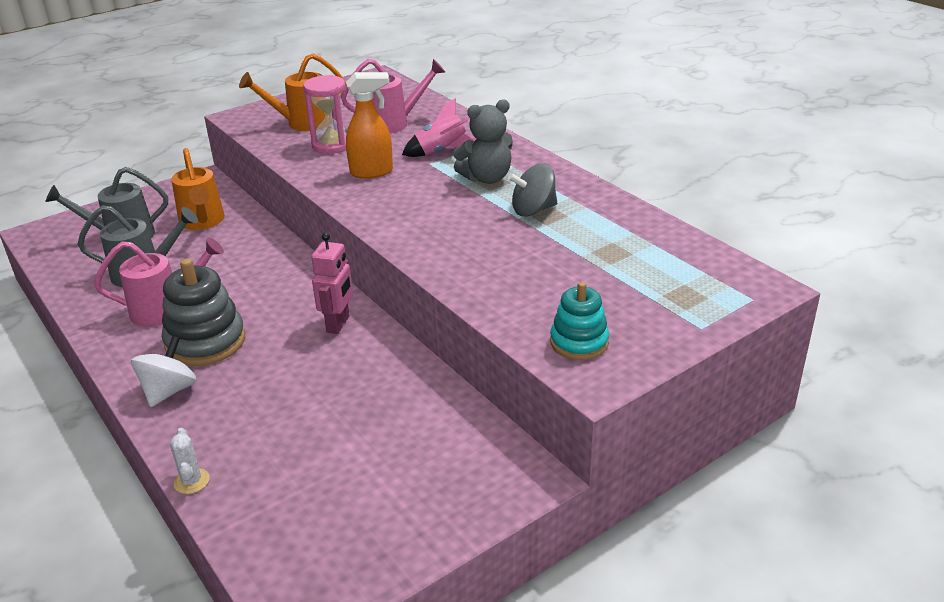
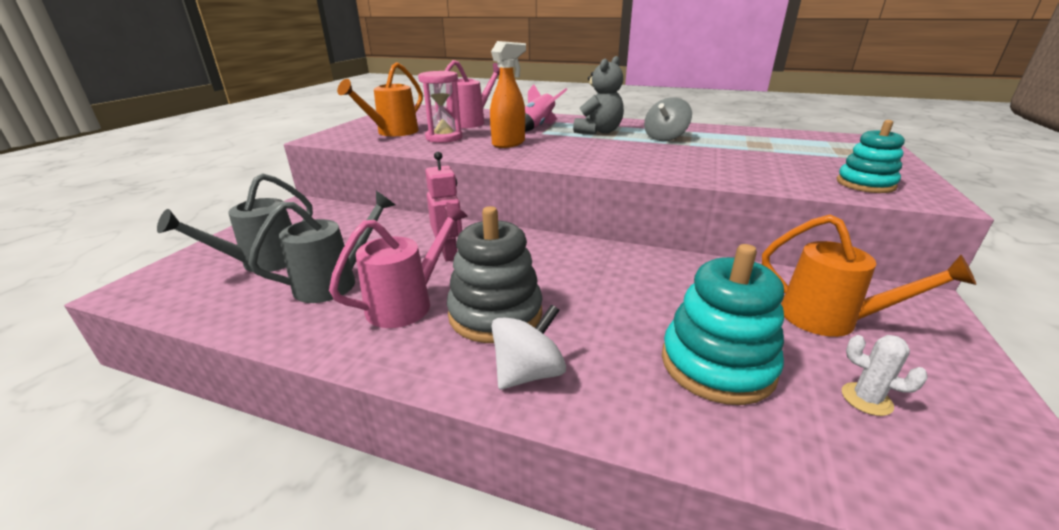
camera: 35 degrees left, 5 degrees down
white spinning top [131,336,197,407] -> white spinning top turned 60 degrees clockwise [492,304,566,390]
white cactus [170,428,210,494] -> white cactus moved to [842,335,928,416]
orange watering can [171,148,225,230] -> orange watering can moved to [762,214,976,337]
pink robot [311,233,353,334] -> pink robot moved to [425,152,462,262]
none -> turquoise stacking toy [662,244,784,405]

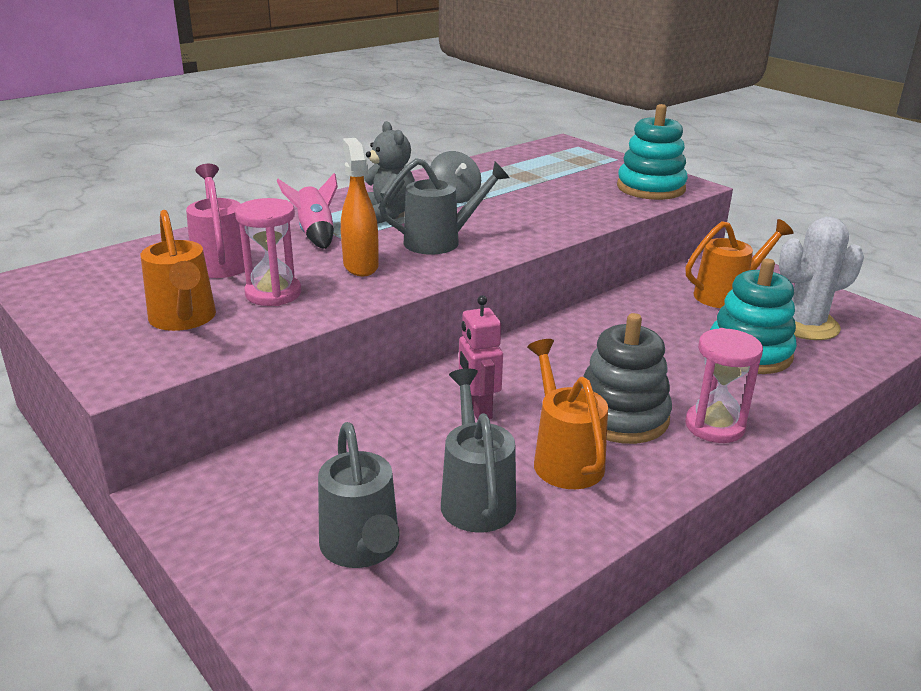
camera: 60 degrees left, 0 degrees up
pink watering can [329,203,468,328] -> orange watering can [527,339,608,489]
pink robot [425,152,462,262] -> pink robot turned 120 degrees counterclockwise [459,295,503,420]
white spinning top [492,304,566,390] -> pink hourglass [685,328,763,443]
turquoise stacking toy [837,120,905,193] -> turquoise stacking toy [617,104,688,200], size x1.58
white cactus [842,335,928,416] -> white cactus [779,217,864,340], size x2.23
none -> grey watering can [379,158,510,255]

